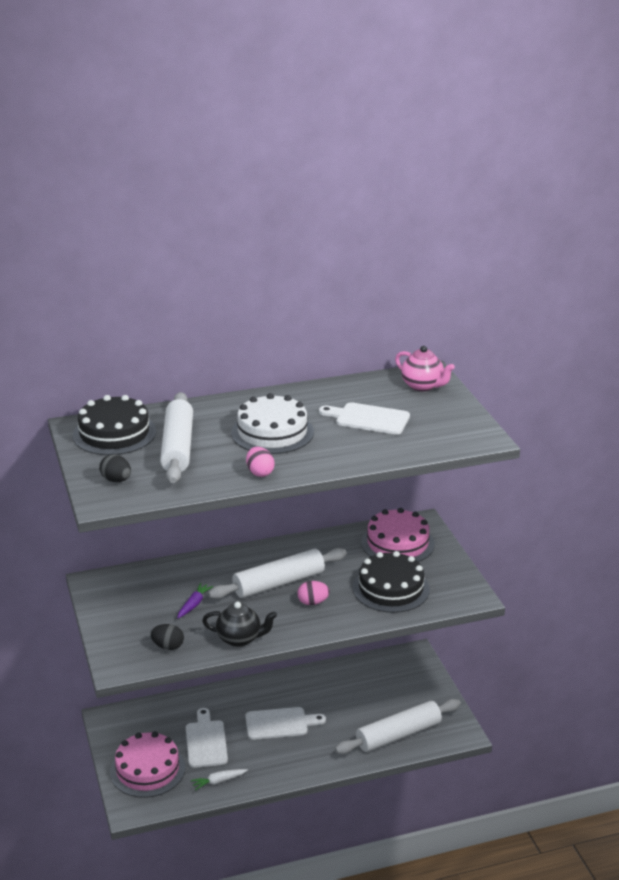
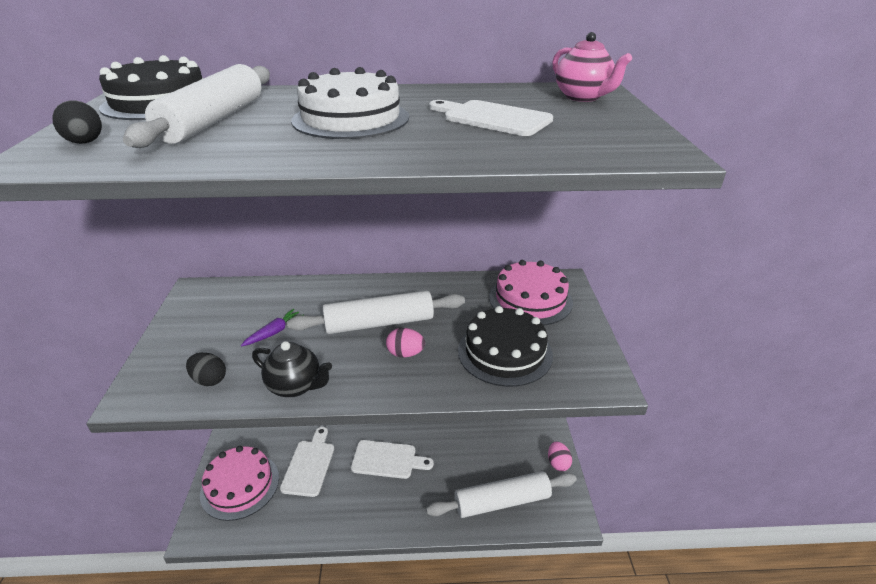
camera: 15 degrees right, 5 degrees up
white carrot [191,769,248,790] -> none
pink egg [246,447,275,477] -> pink egg moved to [548,442,572,471]

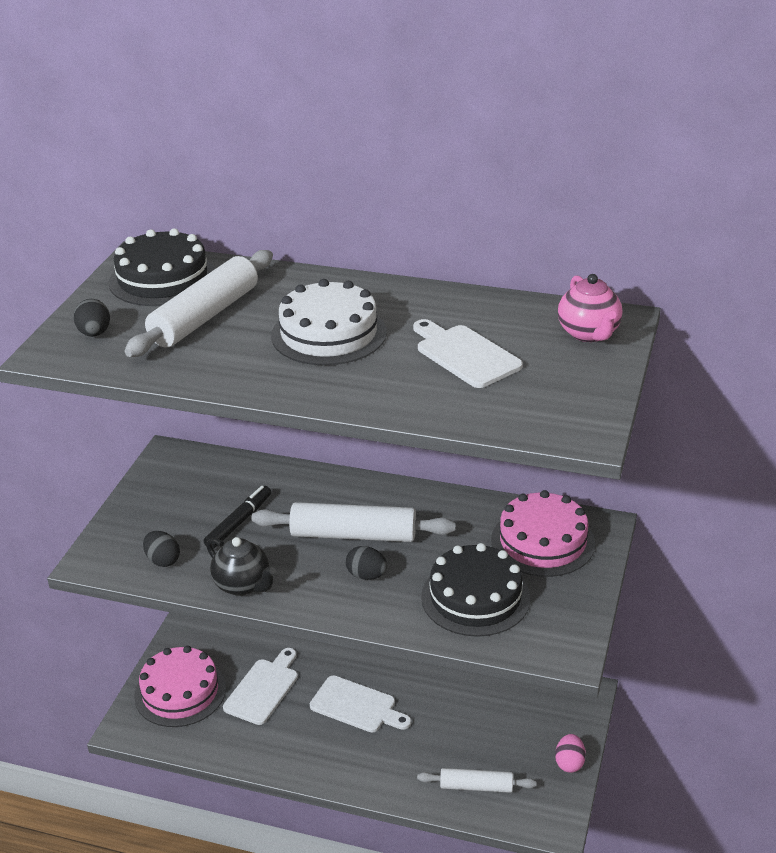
camera: 20 degrees right, 0 degrees up
purple carrot [241,309,304,347] -> black marker [204,486,271,549]
pink egg [386,328,425,358] -> black egg [346,546,388,580]
white rolling pin [426,471,577,518] -> white rolling pin [417,768,537,793], size x0.60

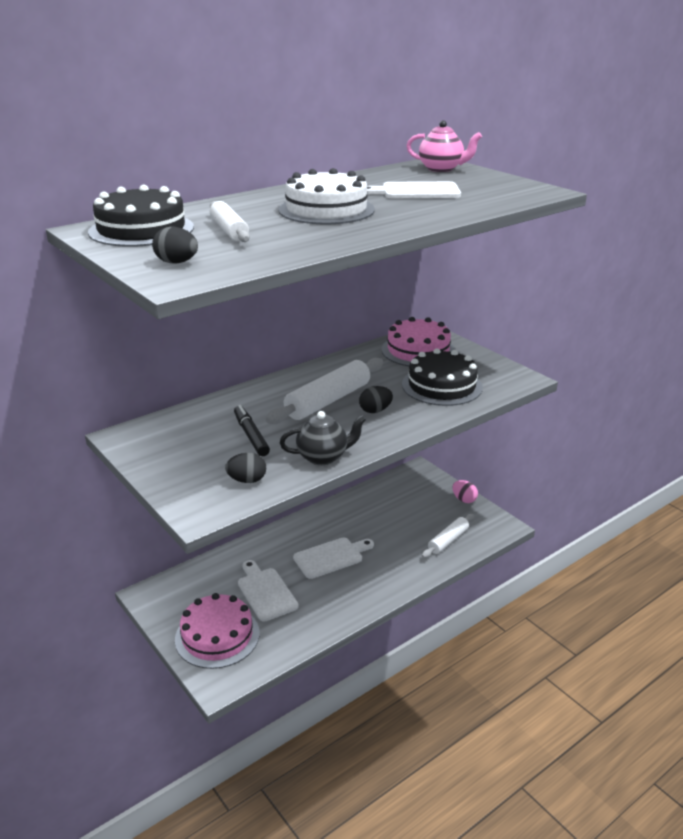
camera: 55 degrees left, 5 degrees down
white rolling pin [125,250,273,357] -> white rolling pin [210,201,250,242], size x0.60

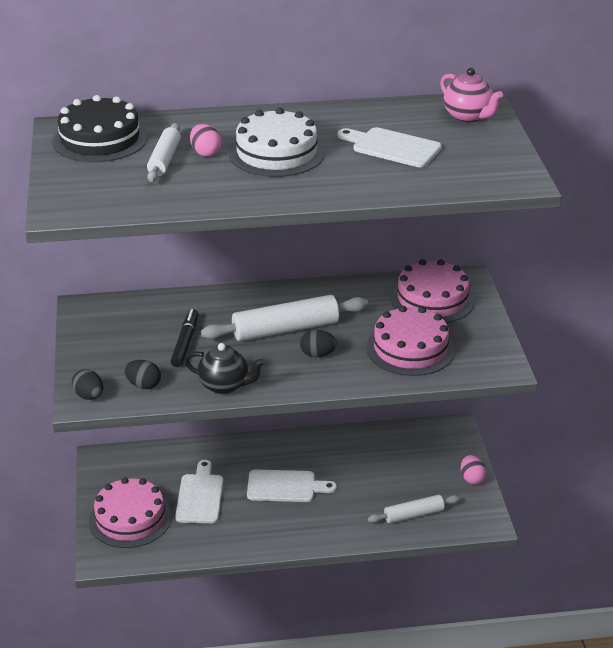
camera: 30 degrees right, 5 degrees up
black egg [152,227,198,264] -> black egg moved to [72,369,103,400]
black cake [402,348,483,406] -> pink cake [366,306,455,376]
none -> pink egg [190,124,222,157]

